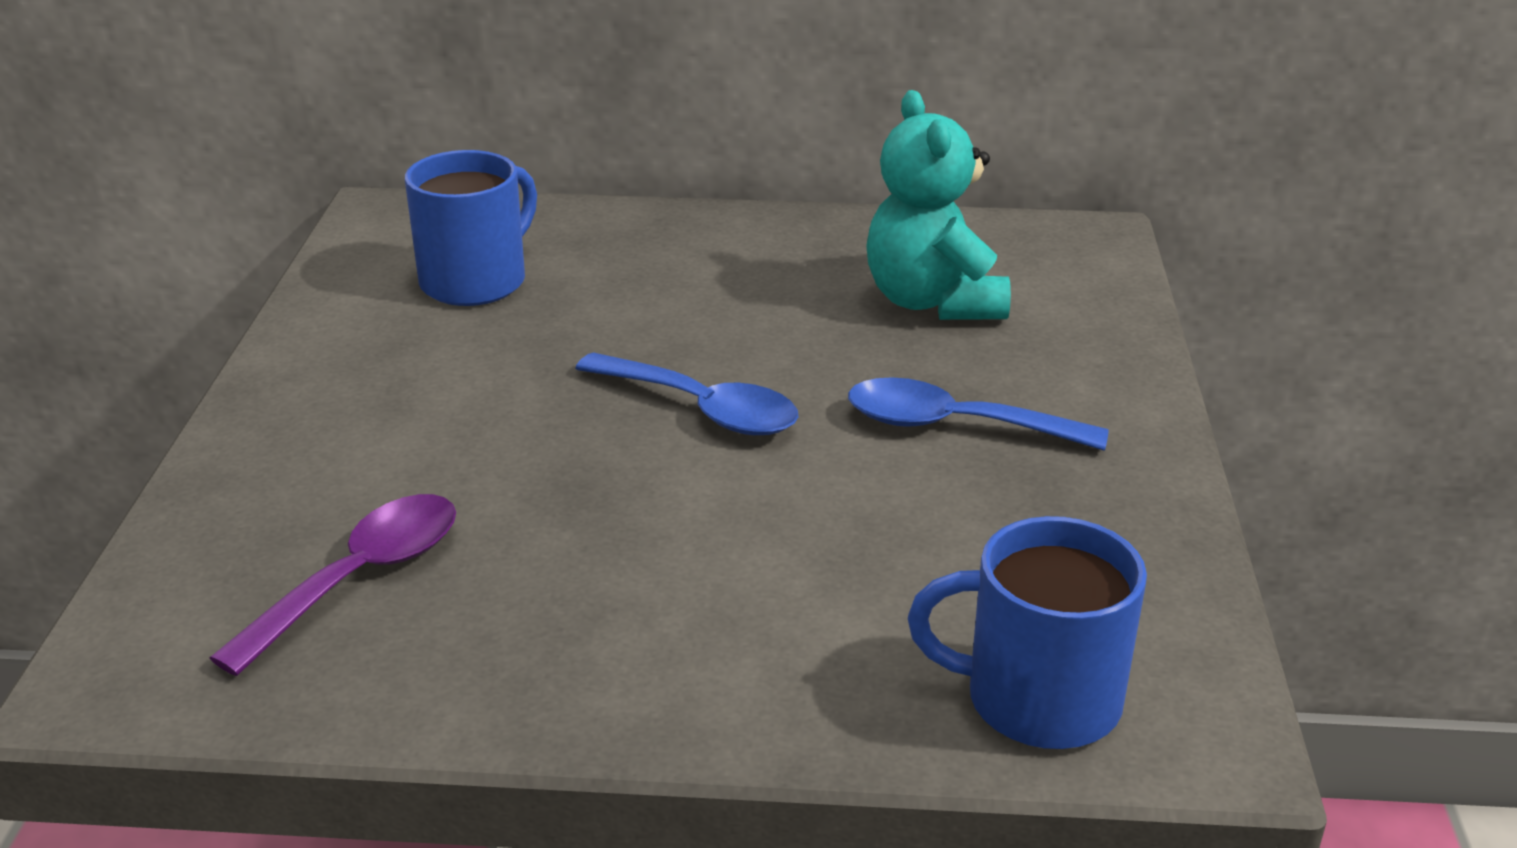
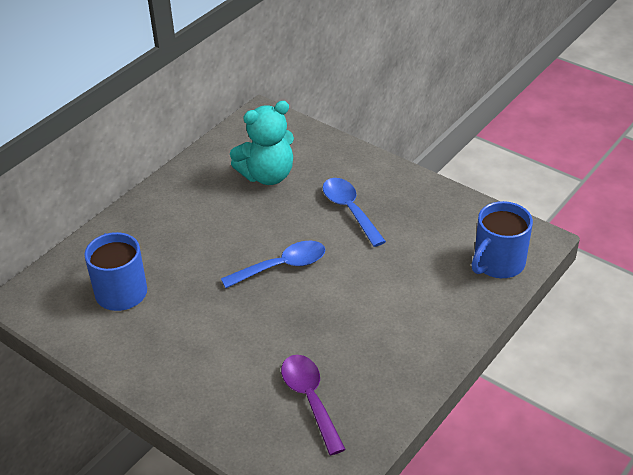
camera: 55 degrees left, 10 degrees up
blue spoon [848,377,1108,451] -> blue spoon turned 105 degrees clockwise [323,178,386,247]
turquoise teddy bear [866,90,1011,320] -> turquoise teddy bear turned 45 degrees counterclockwise [230,101,294,185]

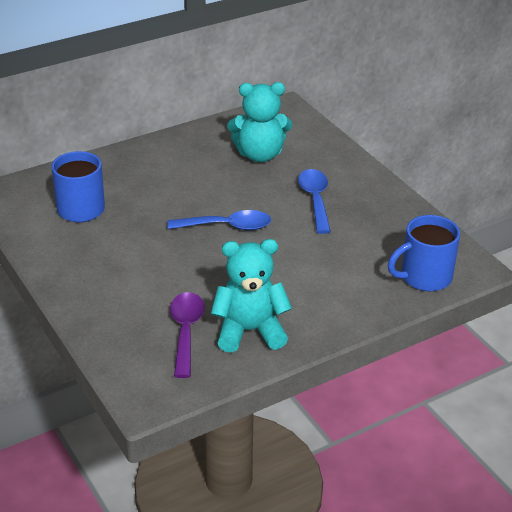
camera: 20 degrees right, 5 degrees down
none -> turquoise teddy bear [211,239,292,353]

